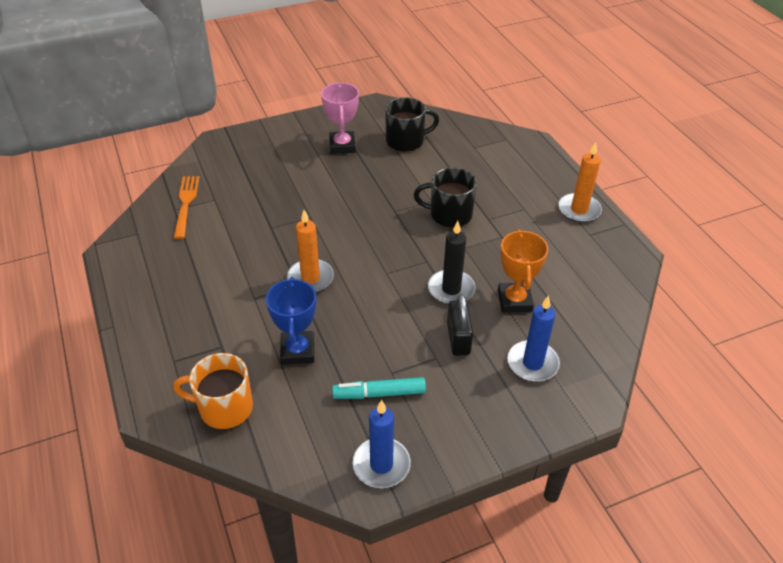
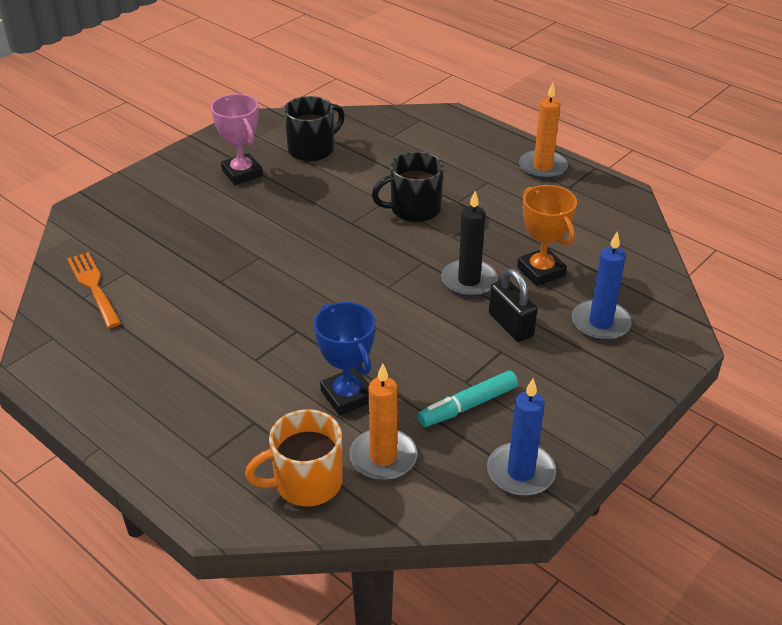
camera: 25 degrees left, 5 degrees down
orange candle [287,210,334,292] -> orange candle moved to [349,363,417,481]

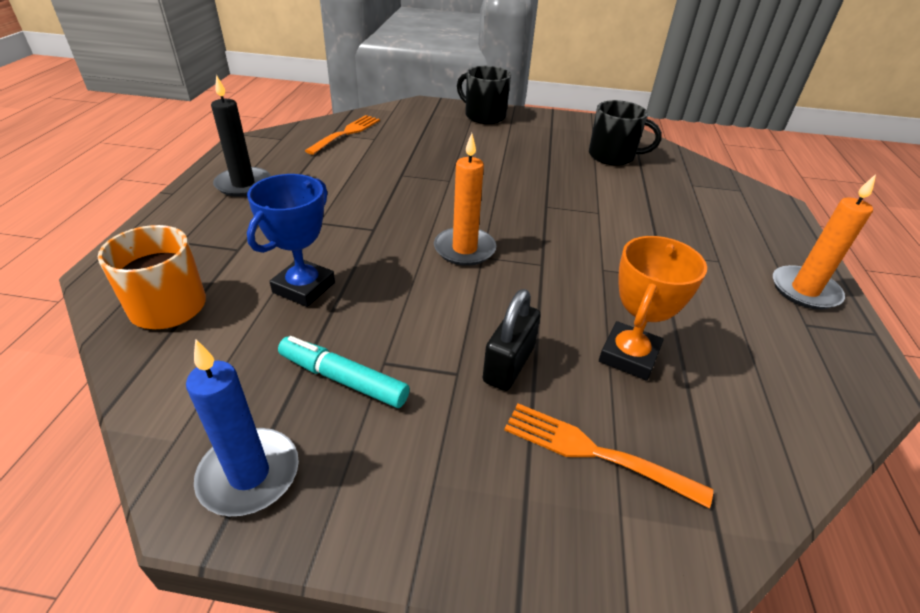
camera: 55 degrees right, 0 degrees up
pink trophy [211,94,263,185] -> none
orange candle [349,363,417,481] -> orange candle moved to [434,133,496,266]
black mug [372,151,444,222] -> black mug moved to [457,66,511,124]
black candle [441,191,498,297] -> black candle moved to [211,75,271,197]
blue candle [572,231,632,341] -> orange fork [504,404,713,508]

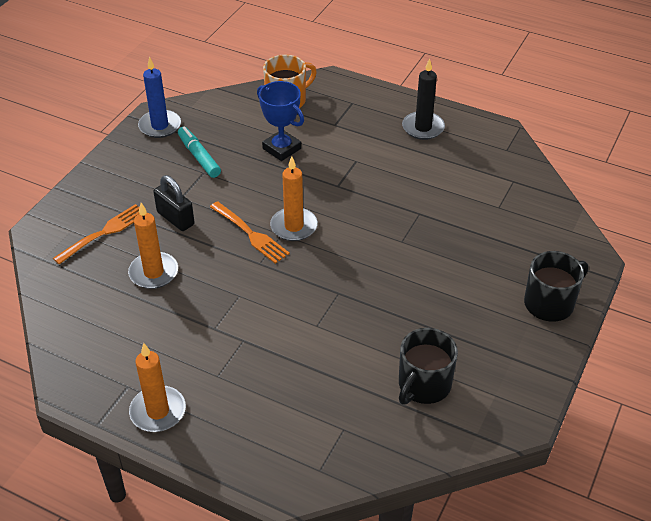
camera: 110 degrees right, 5 degrees up
turquoise marker [278,336,410,408] -> turquoise marker turned 75 degrees counterclockwise [178,126,221,178]
orange fork [305,115,380,155] -> orange fork moved to [210,201,290,264]
orange trophy [599,236,707,381] -> orange candle [128,203,178,289]

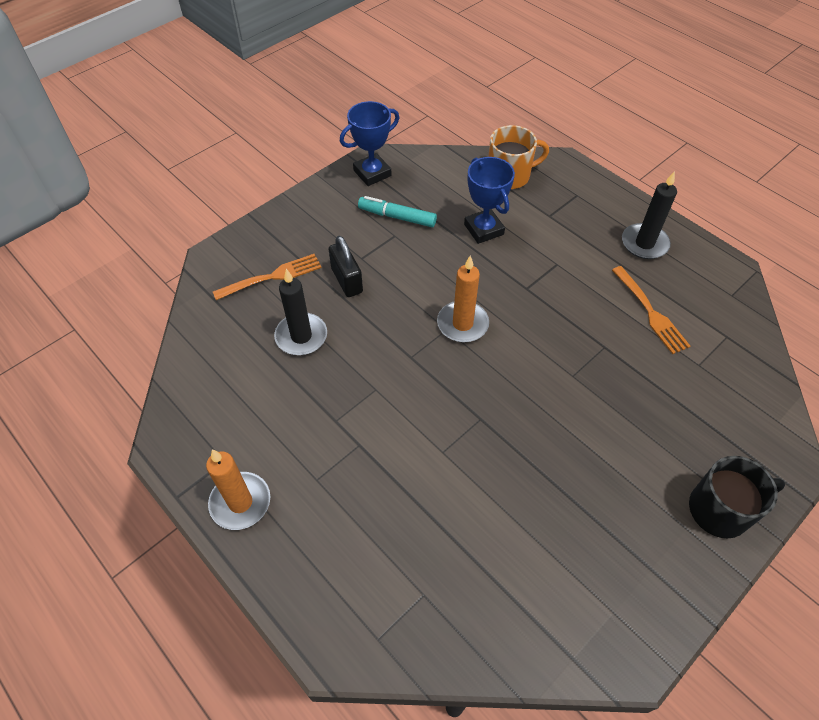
camera: 20 degrees right, 10 degrees up
orange candle [128,203,178,289] -> black candle [274,269,327,355]
blue candle [138,57,181,138] -> blue trophy [340,101,399,186]
turquoise marker [178,126,221,178] -> turquoise marker turned 60 degrees counterclockwise [358,196,437,227]
orange fork [210,201,290,264] -> orange fork moved to [612,266,691,354]
black mug [399,328,458,405] -> none

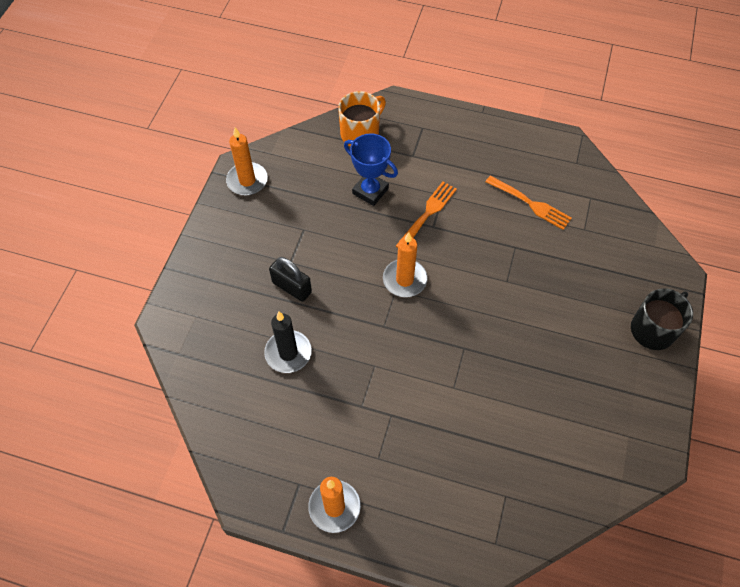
camera: 30 degrees left, 5 degrees up
orange fork [213,254,322,300] -> orange fork moved to [396,182,457,248]
blue trophy [340,101,399,186] -> orange candle [226,127,268,195]
turquoise marker [358,196,437,227] -> none
black candle [622,171,677,259] -> none

